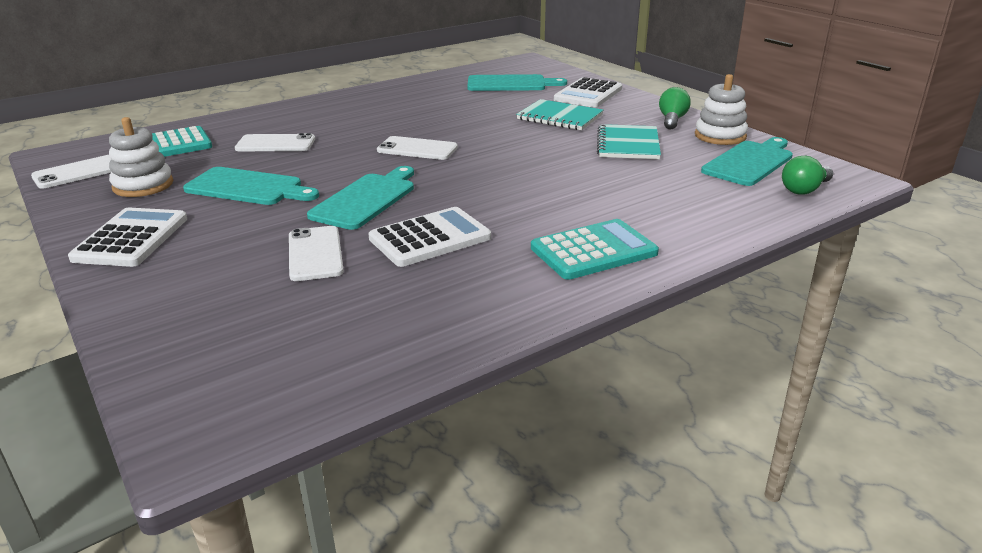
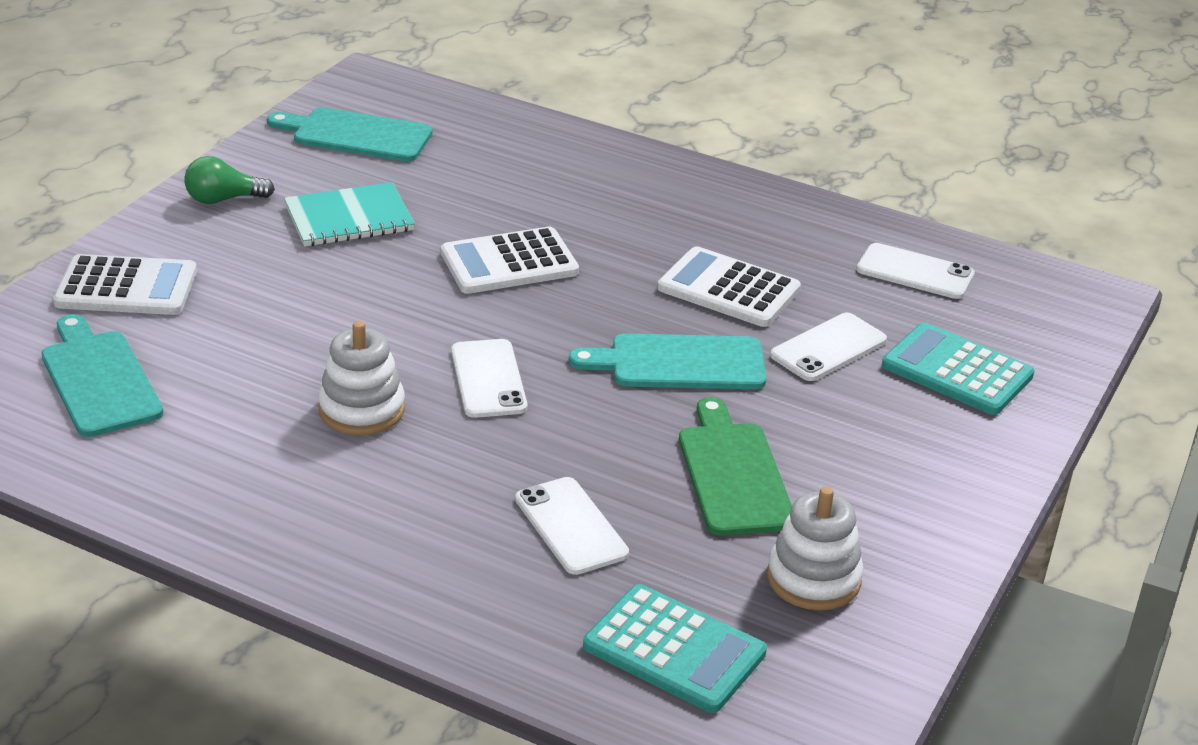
camera: 120 degrees left, 5 degrees up
white phone [31,155,111,189] -> white phone moved to [857,243,975,299]
white calculator [68,208,187,267] -> white calculator moved to [441,227,579,294]
turquoise cutting board [183,167,319,205] -> green cutting board [679,397,792,536]
turquoise notebook [516,99,603,130] -> none
turquoise calculator [531,219,659,280] -> turquoise calculator moved to [882,323,1034,415]
white stacking toy [695,74,748,145] -> white stacking toy moved to [318,321,405,435]
green light bulb [782,156,833,194] -> none

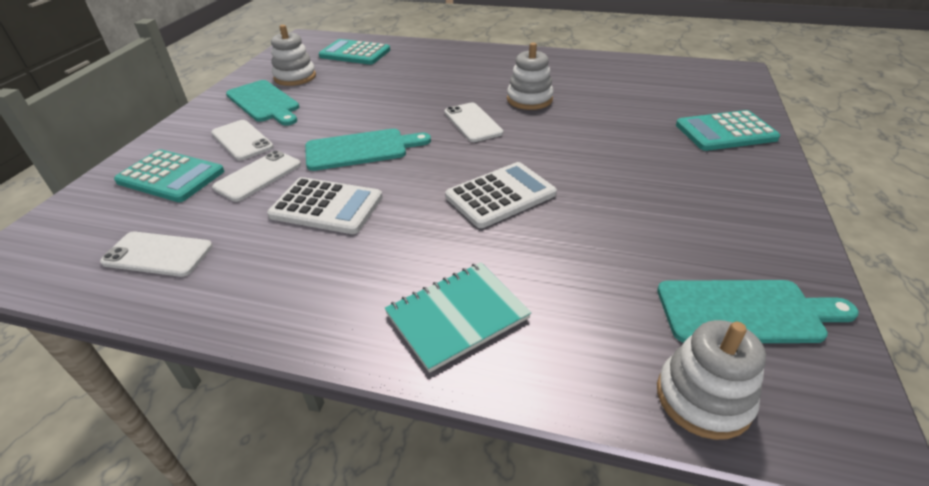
camera: 170 degrees right, 5 degrees up
turquoise cutting board [41,314,164,437] -> turquoise cutting board moved to [226,80,299,126]
white calculator [53,254,197,315] -> turquoise calculator [676,110,780,151]
green light bulb [184,156,275,204] -> none
turquoise notebook [284,182,415,247] -> turquoise notebook moved to [385,262,531,373]
white phone [515,477,629,575] -> white phone moved to [211,120,274,161]
green cutting board [679,397,792,536] -> none
none -> white stacking toy [657,320,766,440]

